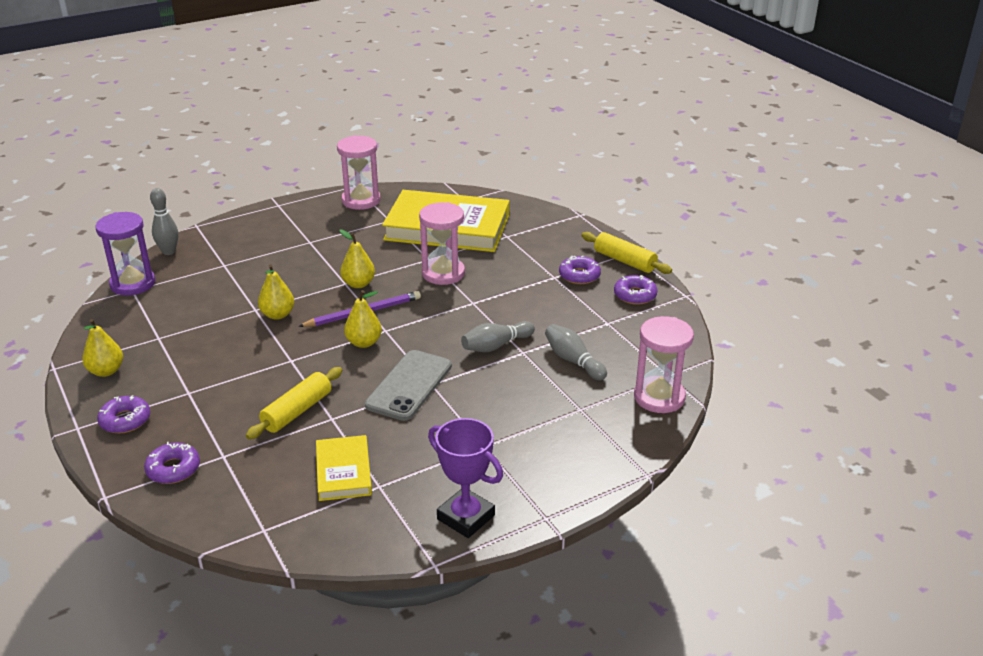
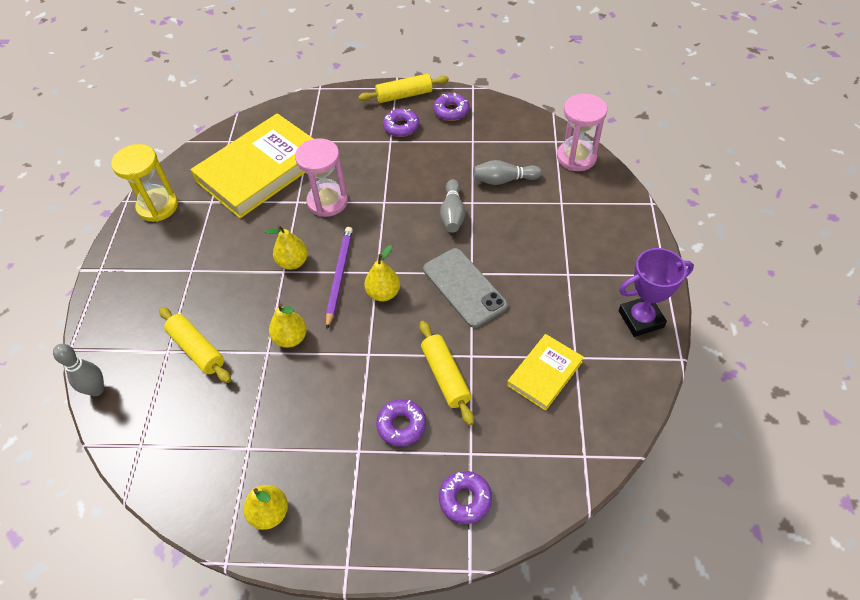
camera: 55 degrees left, 20 degrees up
purple hourglass [95,212,155,296] -> none
purple donut [97,395,150,434] -> purple donut moved to [376,399,426,447]
yellow book [316,435,372,501] -> yellow book turned 75 degrees counterclockwise [507,334,584,411]
pink hourglass [337,135,381,210] -> yellow hourglass [111,144,178,222]
none -> yellow rolling pin [159,307,231,383]

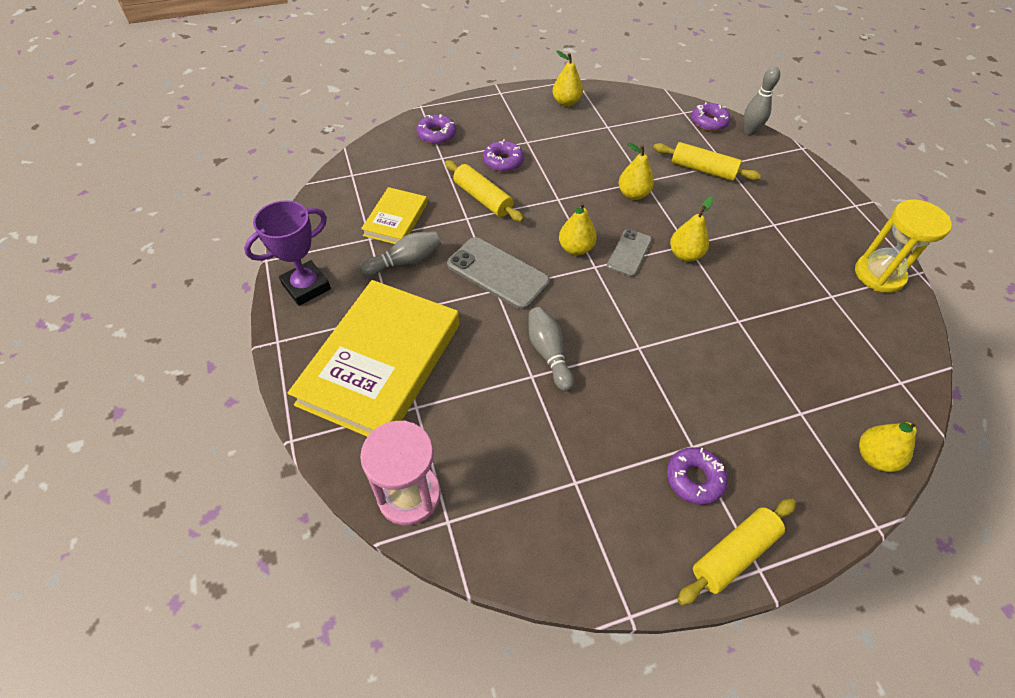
camera: 155 degrees right, 0 degrees up
yellow book [191,113,313,218] -> yellow book moved to [288,280,459,437]
pink hourglass [295,138,348,217] -> none
purple pencil [326,227,353,329] -> grey phone [607,229,652,277]
purple donut [433,93,469,121] -> purple donut moved to [691,102,730,131]
grey bowling pin [473,160,542,185] -> grey bowling pin moved to [360,231,441,276]
none -> yellow pear [859,420,918,472]

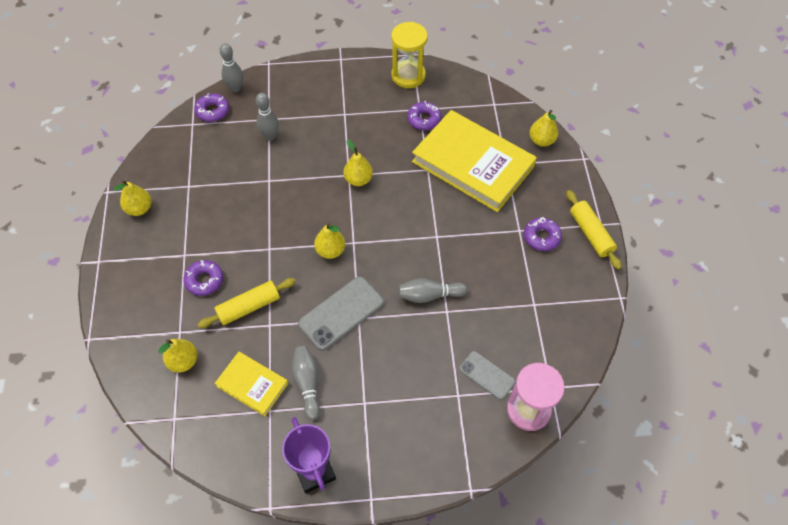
camera: 75 degrees left, 5 degrees up
yellow book [288,280,459,437] -> yellow book moved to [412,110,537,212]
purple donut [416,114,456,144] -> purple donut moved to [407,101,442,130]
grey phone [607,229,652,277] -> grey phone moved to [459,351,515,400]
yellow pear [619,142,654,200] -> yellow pear moved to [158,339,197,372]
yellow rolling pin [653,142,761,181] -> grey bowling pin [256,93,279,141]

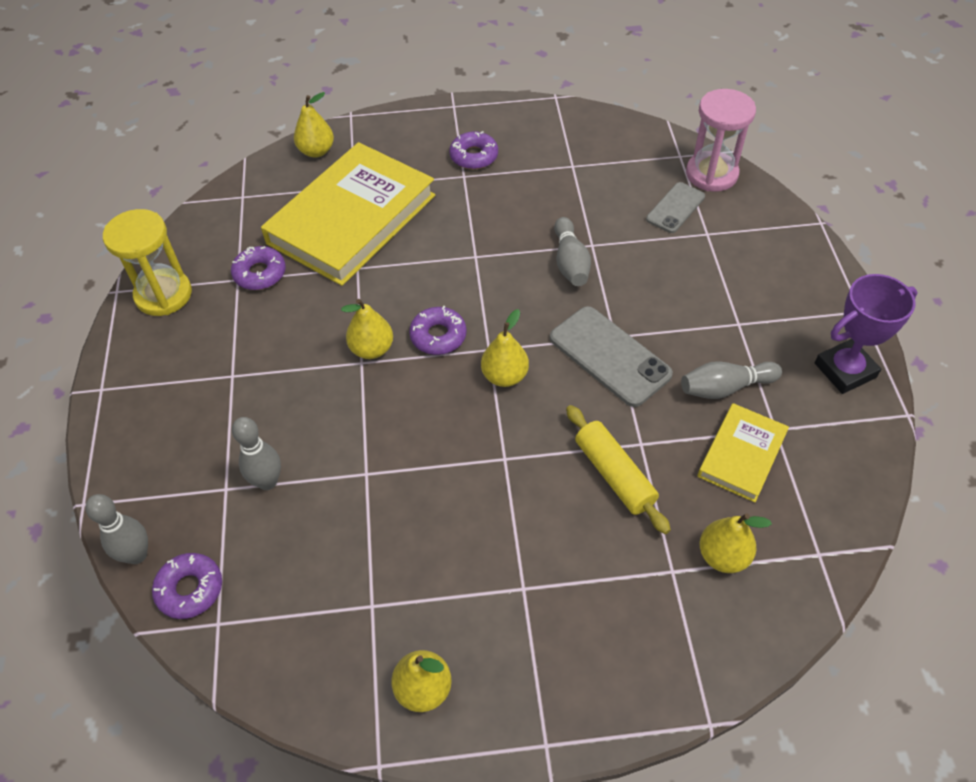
camera: 90 degrees left, 5 degrees down
purple donut [184,260,223,296] -> purple donut moved to [409,306,467,355]
yellow rolling pin [566,190,622,270] -> none

